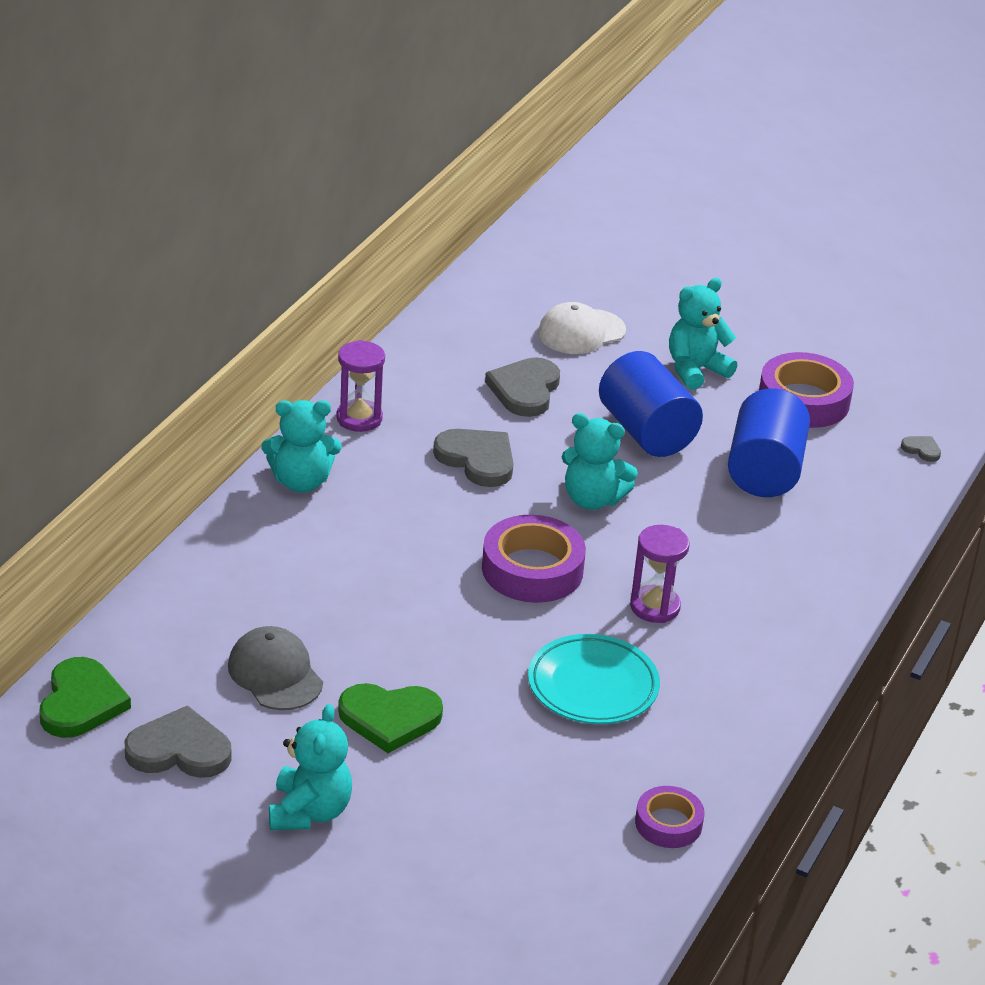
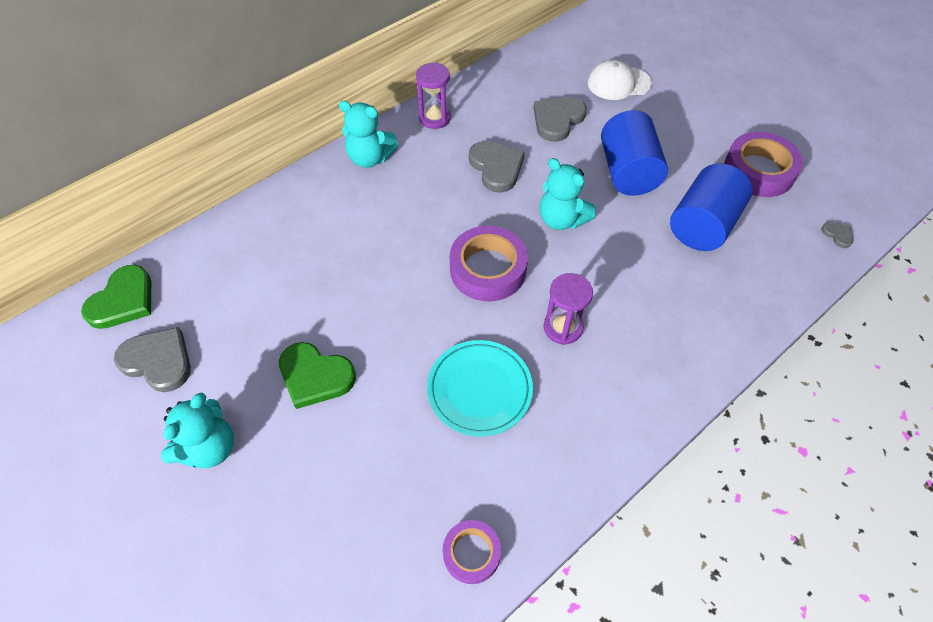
camera: 25 degrees right, 20 degrees up
grey cap [228,626,323,710] -> none
turquoise teddy bear [669,278,737,390] -> none

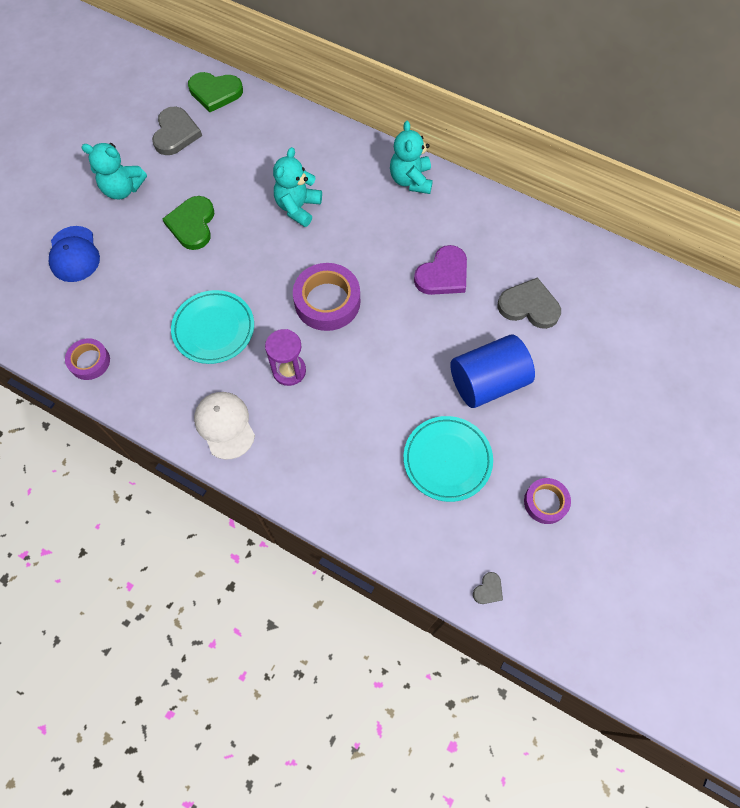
camera: 70 degrees right, 10 degrees up
purple hourglass [416,63,451,129] -> none
grey heart [469,141,525,193] -> purple heart [414,245,467,295]
turquoise teddy bear [540,158,596,230] -> turquoise teddy bear moved to [273,147,322,227]
white cap [588,60,652,100] -> white cap moved to [194,392,255,460]
blue cylinder [670,163,753,251] -> turquoise plate [404,416,493,502]
purple tape [724,132,803,197] -> purple tape [524,478,571,524], size x0.59
none -> blue cap [49,226,100,282]

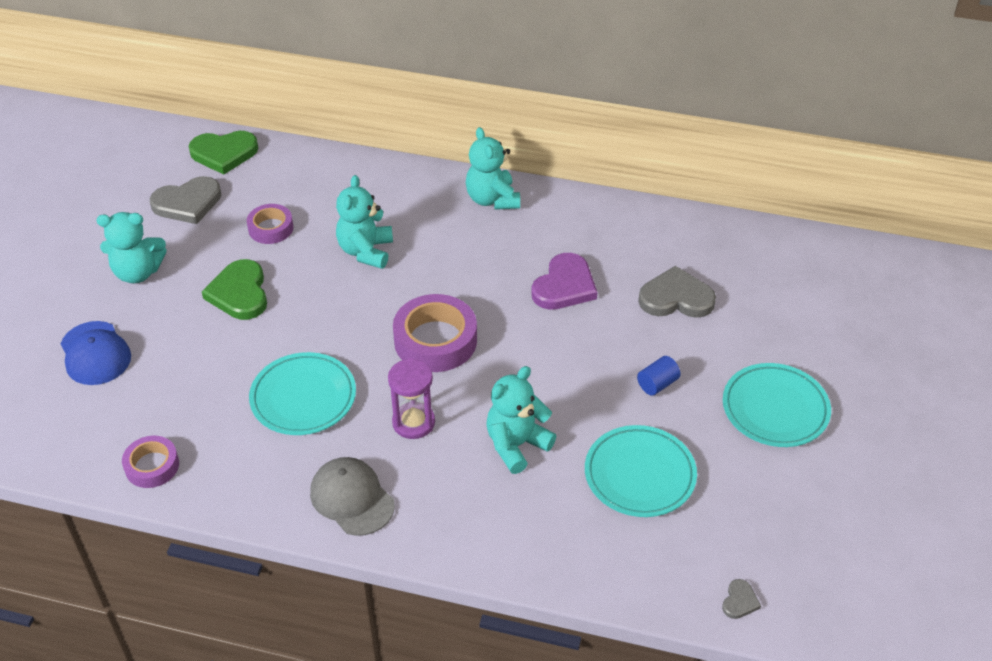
camera: 15 degrees left, 20 degrees down
grey heart [152,107,202,155] -> grey heart turned 75 degrees clockwise [150,176,221,224]
white cap [194,392,255,460] -> grey cap [310,457,395,536]
blue cylinder [450,334,535,408] -> blue cylinder [637,356,681,396], size x0.43
purple tape [524,478,571,524] -> purple tape moved to [247,204,293,244]
none -> turquoise teddy bear [486,366,556,474]
none -> turquoise plate [723,363,831,447]

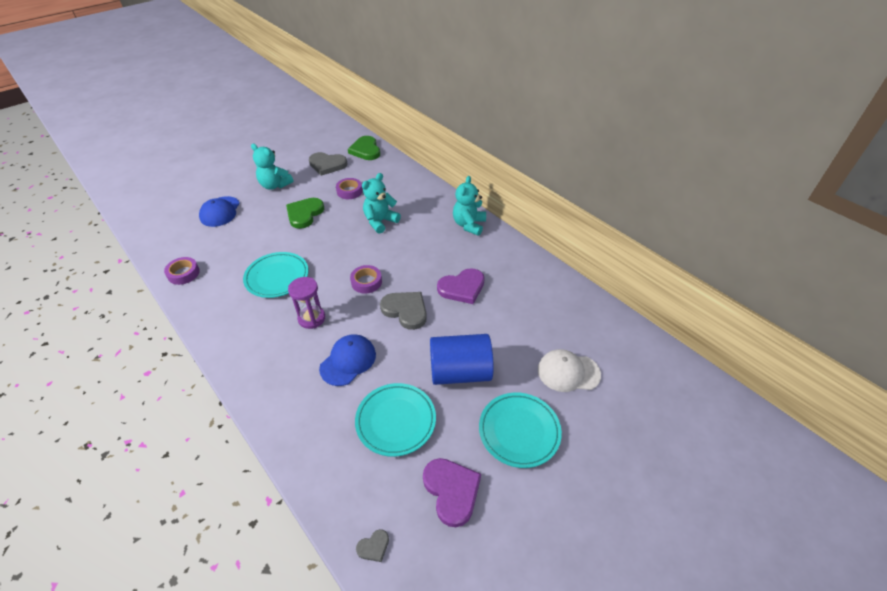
camera: 35 degrees right, 0 degrees up
green heart [189,131,258,175] -> green heart turned 45 degrees clockwise [348,136,380,160]
grey cap [310,457,395,536] -> none
purple tape [393,294,477,372] -> purple tape [350,265,382,294], size x0.59
turquoise teddy bear [486,366,556,474] -> blue cap [319,334,376,386]
blue cylinder [637,356,681,396] -> blue cylinder [430,334,494,385], size x2.35
grey heart [638,266,716,318] -> grey heart moved to [380,292,427,330]
none -> purple heart [423,458,481,527]
none -> white cap [538,349,601,392]

